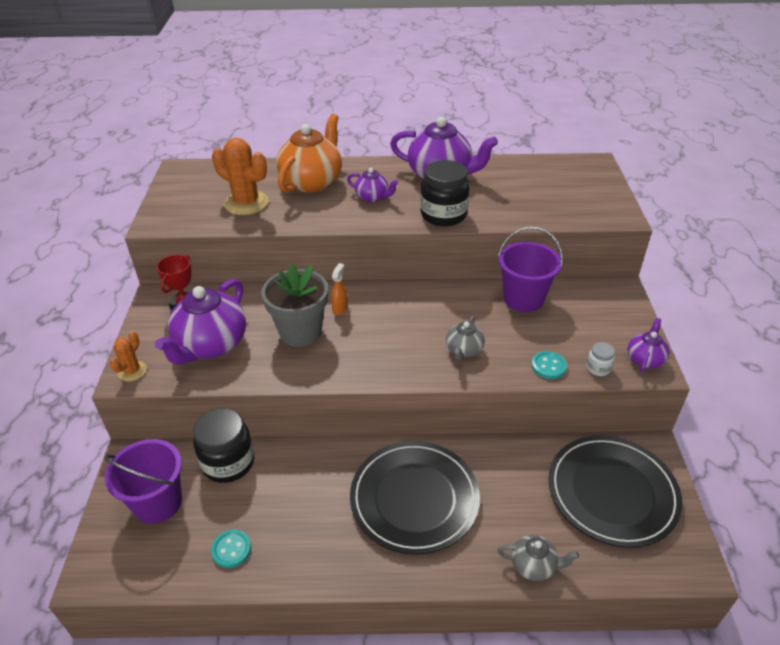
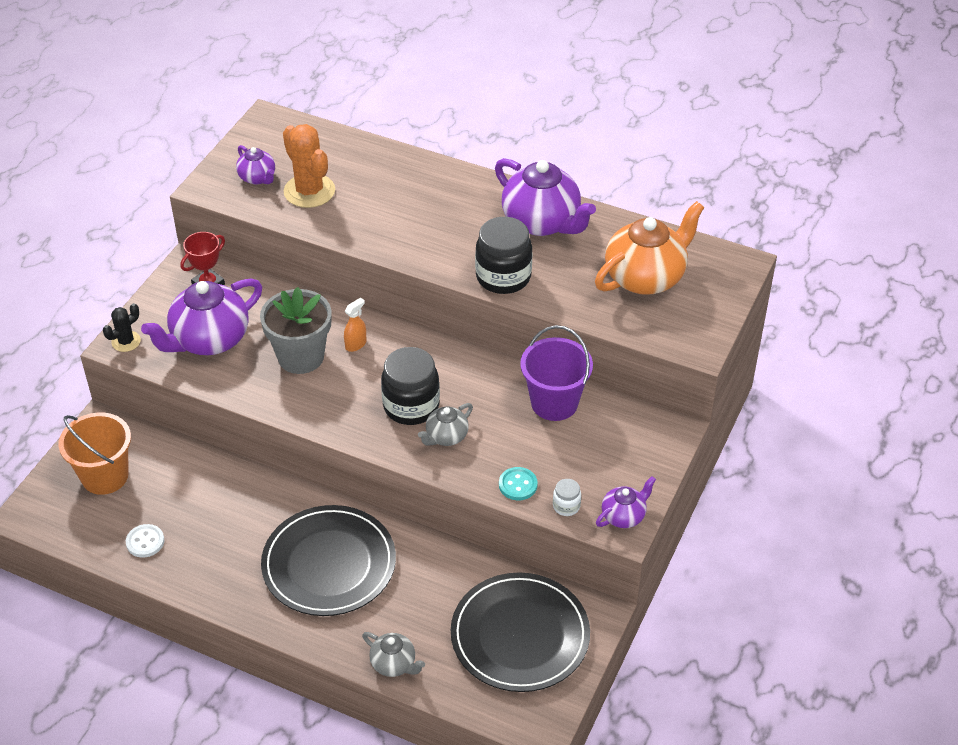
camera: 25 degrees right, 5 degrees up
purple bucket [104,439,182,524] -> orange bucket [59,413,131,495]
orange cactus [109,331,147,382] -> black cactus [103,303,141,352]
black jar [193,408,255,483] -> black jar moved to [381,347,440,425]
turquoise button [211,530,251,568] -> white button [126,524,164,558]
orange teapot [276,114,342,193] -> orange teapot moved to [595,201,705,295]
purple teapot [347,168,398,202] -> purple teapot moved to [236,145,275,184]

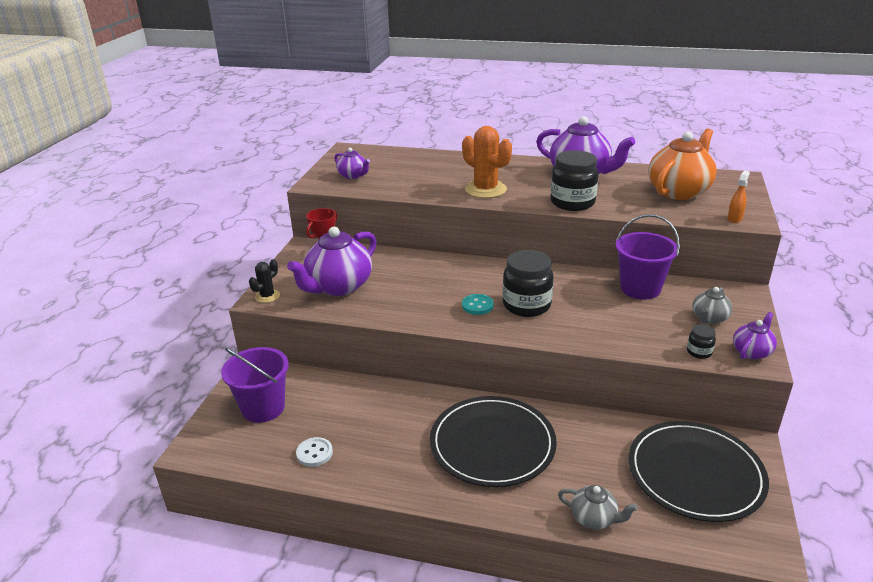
camera: 10 degrees left, 15 degrees down
orange bucket [59,413,131,495] -> purple bucket [221,347,289,423]
grey flower pot [260,287,331,374] -> none
orange cactus [283,124,335,208] -> orange cactus moved to [462,126,512,198]
orange spray bottle [344,297,367,352] -> orange spray bottle moved to [727,171,750,223]
grey teapot [418,403,473,446] -> grey teapot moved to [693,287,733,324]
turquoise button [499,467,538,500] -> turquoise button moved to [462,294,494,315]
white jar [553,479,581,516] -> black jar [687,324,716,359]

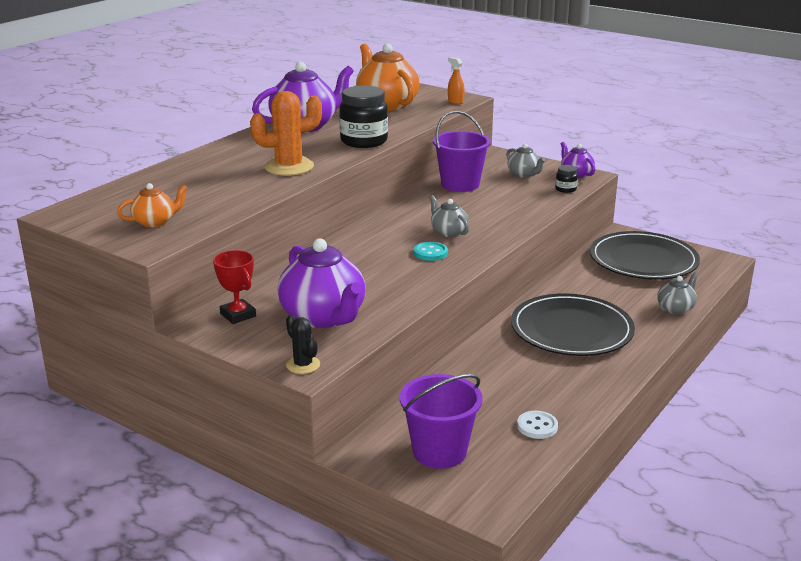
camera: 70 degrees left, 5 degrees down
purple teapot [334,148,370,179] -> orange teapot [117,183,188,227]
black jar [503,250,553,317] -> grey teapot [430,195,469,237]

